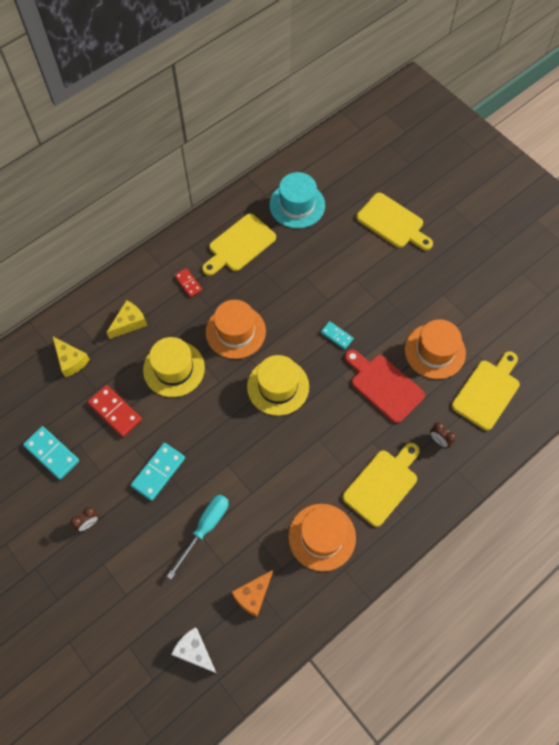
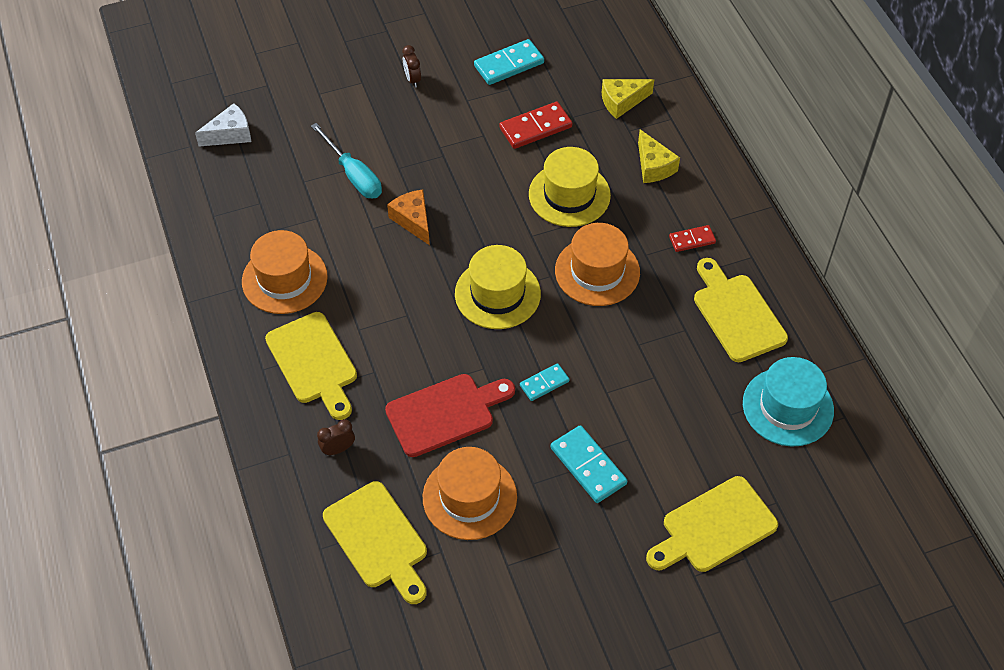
camera: 110 degrees right, 10 degrees down
turquoise domino [131,443,185,501] -> turquoise domino moved to [551,425,627,503]
orange cheese [231,570,273,617] -> orange cheese moved to [387,190,430,245]

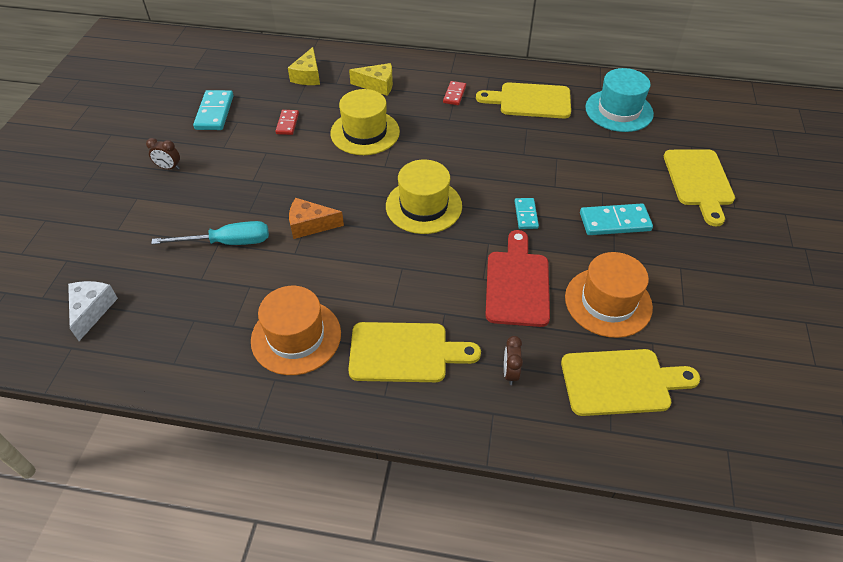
camera: 60 degrees left, 5 degrees down
red domino [499,102,572,149] -> red domino [275,110,299,135], size x0.61
orange hat [555,223,640,306] -> none

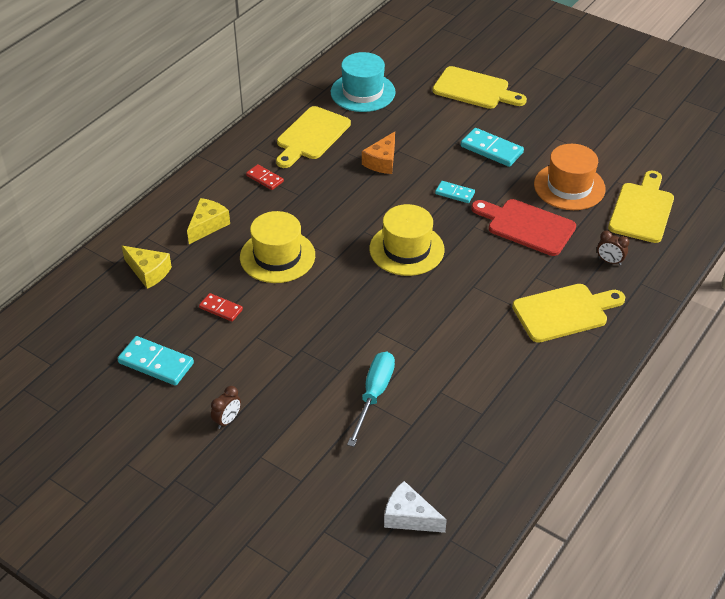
camera: 65 degrees left, 5 degrees down
orange hat [251,286,341,375] -> none
orange cheese [289,198,344,239] -> orange cheese moved to [362,132,395,174]
yellow cutting board [348,322,481,382] -> yellow cutting board turned 45 degrees clockwise [512,284,625,343]
turquoise domino [580,204,653,235] -> turquoise domino turned 75 degrees counterclockwise [461,128,524,167]

